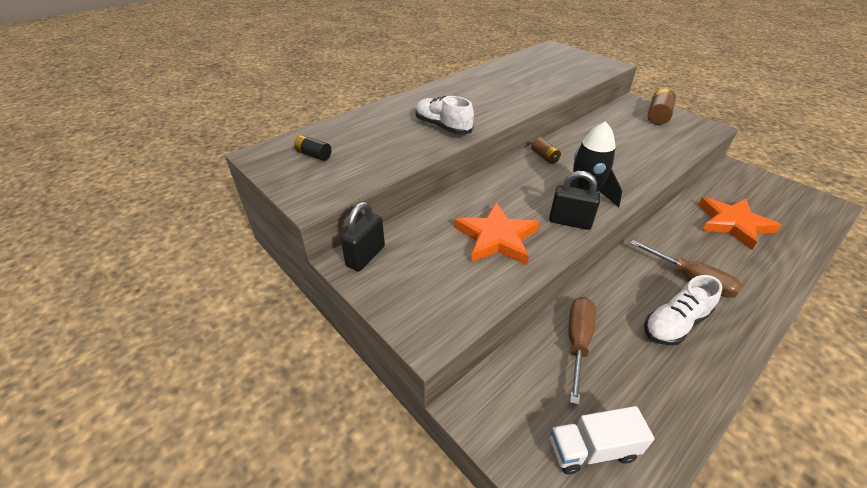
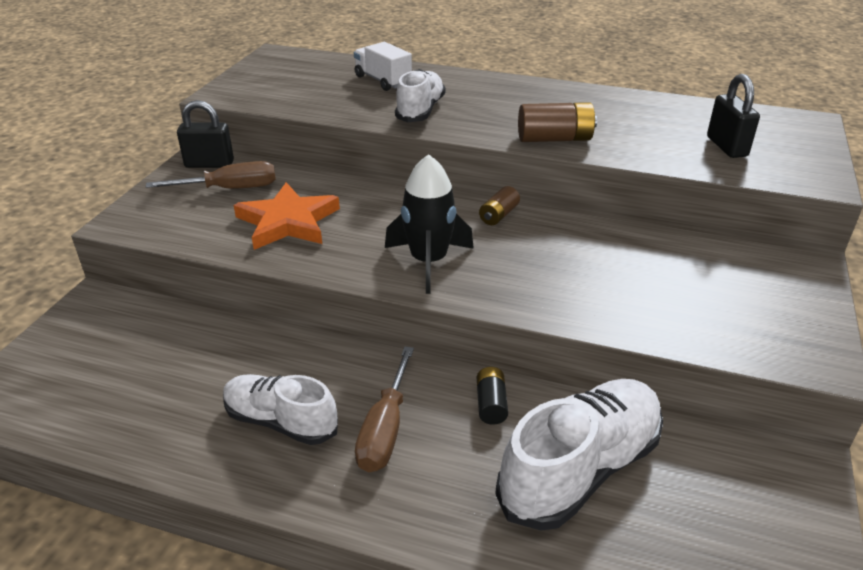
camera: 60 degrees right, 5 degrees down
black battery [294,135,331,161] -> black battery moved to [477,367,508,425]
black padlock [549,171,601,230] -> black padlock moved to [707,74,760,158]
white truck [550,406,655,474] -> white truck moved to [354,42,412,91]
brown screwdriver [568,297,596,405] -> brown screwdriver moved to [146,161,276,189]
brown battery [648,89,676,125] -> brown battery moved to [518,102,597,142]
orange star [698,197,781,250] -> white shoe [495,379,663,531]

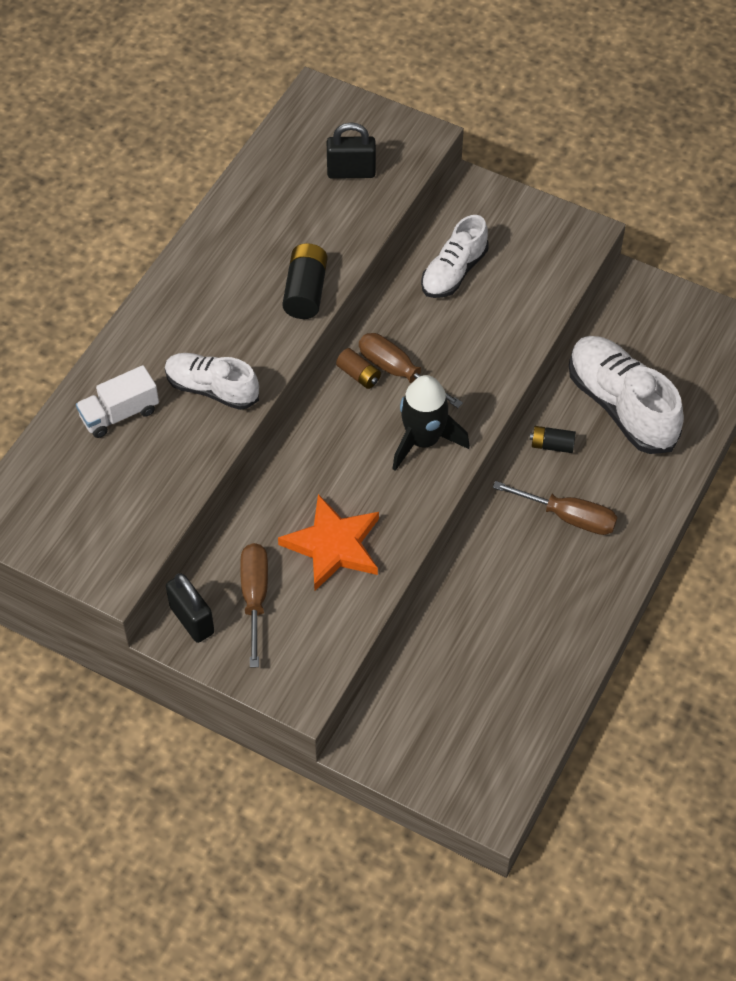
camera: 80 degrees left, 20 degrees up
black padlock [177,100,234,168] -> black padlock turned 45 degrees counterclockwise [166,573,214,643]
white shoe [223,374,338,445] -> white shoe moved to [421,215,489,298]
brown battery [518,102,597,142] -> black battery [282,243,328,319]
none -> brown screwdriver [359,333,463,408]

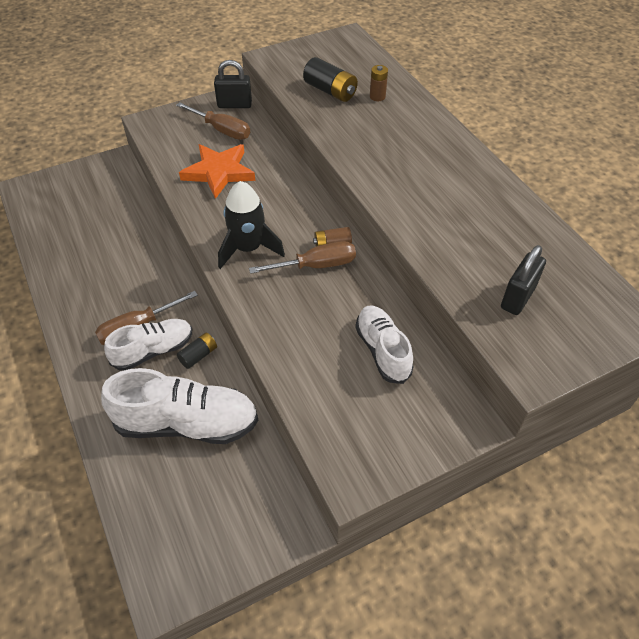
camera: 125 degrees right, 5 degrees down
white truck [76,365,159,438] -> brown battery [370,65,388,101]
white shoe [165,353,259,410] -> white shoe moved to [104,319,192,371]
black battery [282,243,328,319] -> black battery moved to [303,57,358,102]

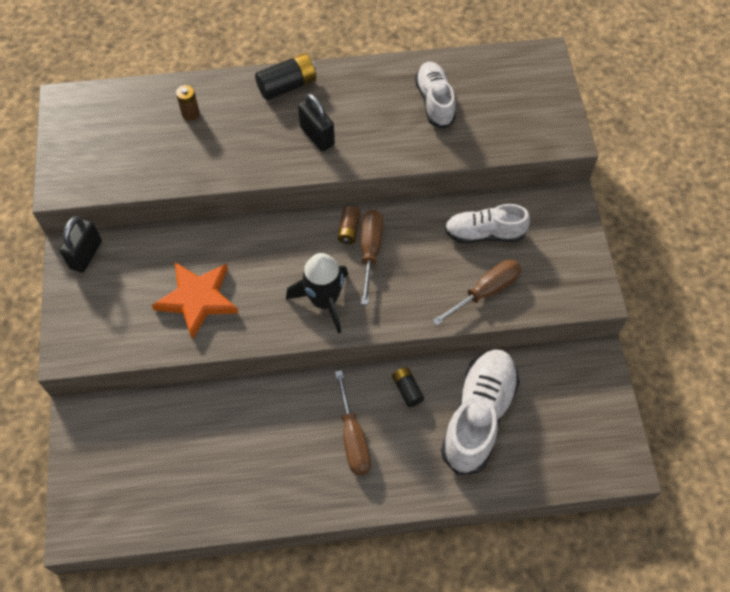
camera: 70 degrees left, 10 degrees up
white shoe [104,319,192,371] -> white shoe moved to [415,62,456,129]
brown screwdriver [176,102,250,140] -> brown screwdriver moved to [432,260,521,326]
black battery [303,57,358,102] -> black battery moved to [255,53,316,100]
black padlock [501,245,546,315] -> black padlock moved to [298,93,335,151]

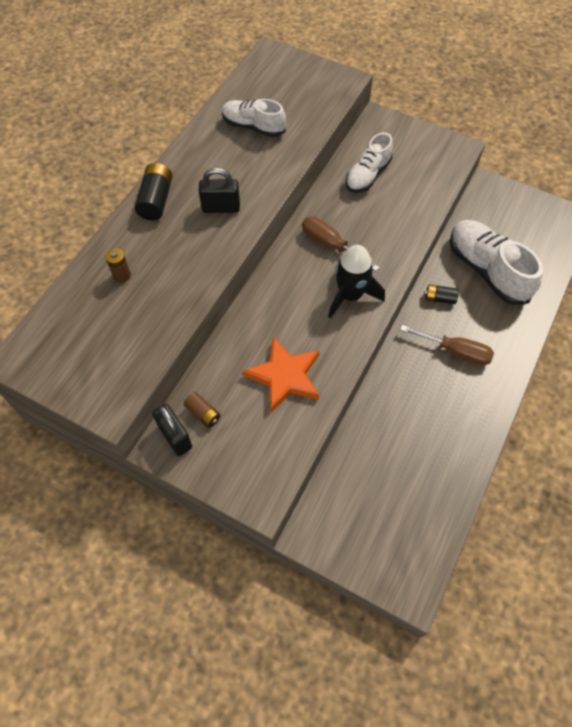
camera: 55 degrees left, 0 degrees up
brown battery [338,206,361,244] -> brown battery moved to [183,392,221,428]
brown screwdriver [432,260,521,326] -> none

